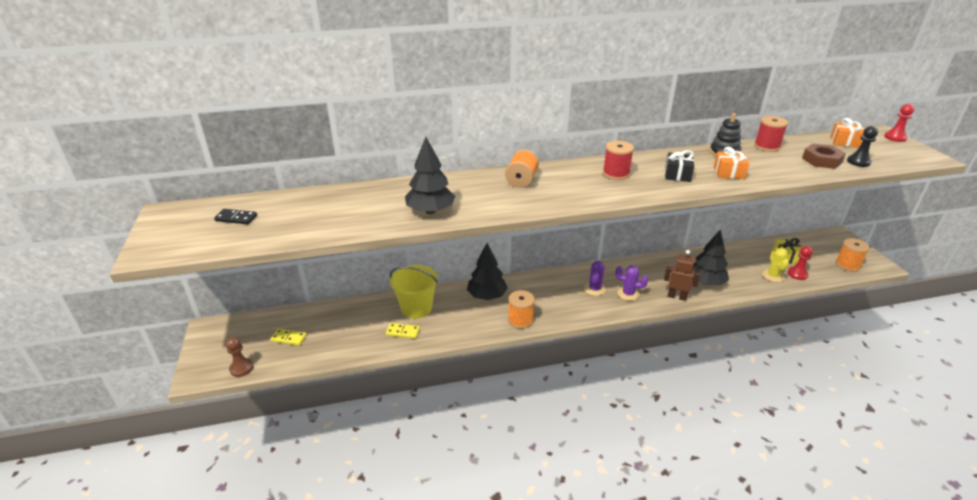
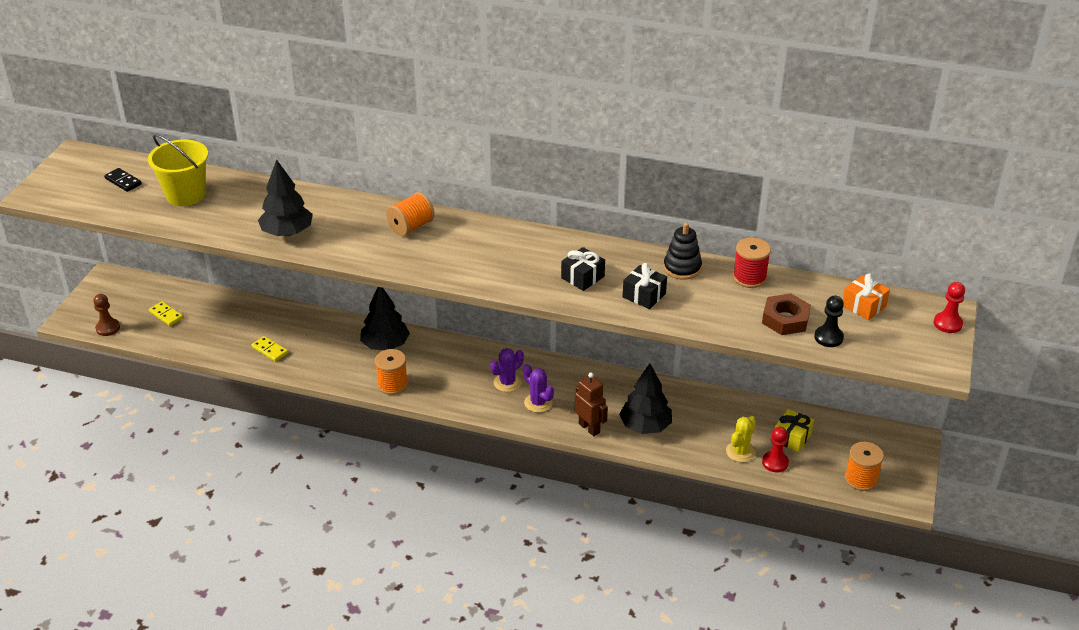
camera: 30 degrees right, 5 degrees up
yellow bucket [390,265,438,319] -> yellow bucket moved to [148,134,208,206]
red spool [603,141,634,180] -> none
orange gift [714,147,749,179] -> black gift [623,263,667,309]

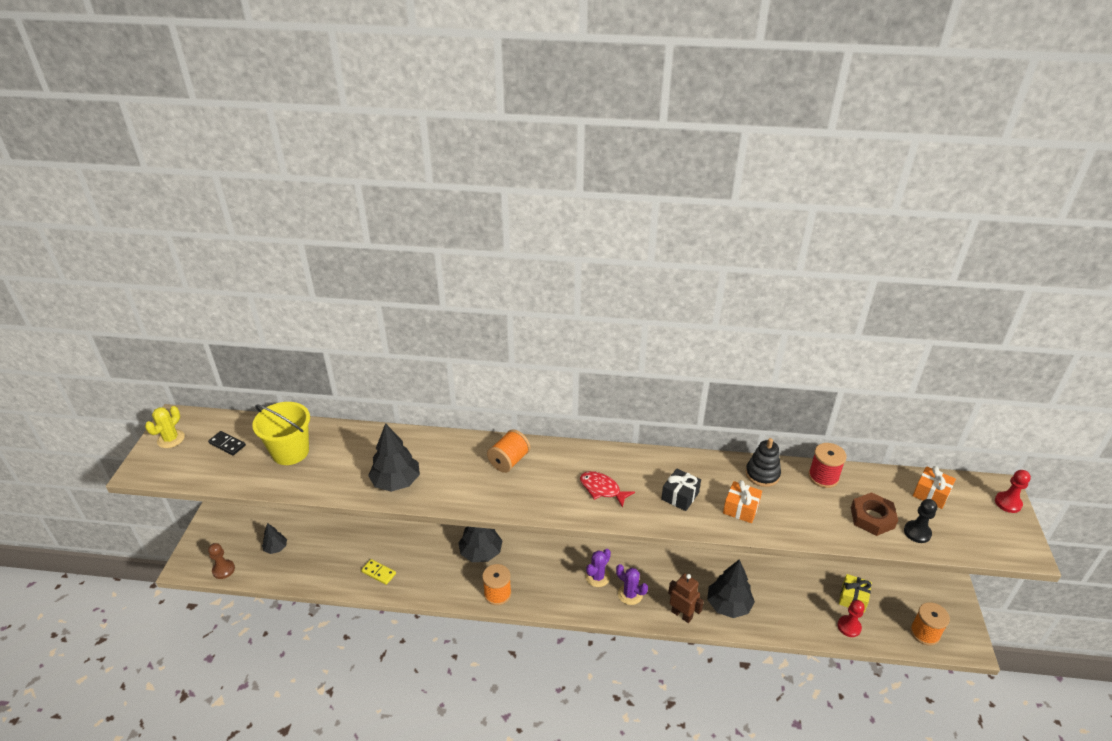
camera: 10 degrees left, 0 degrees up
yellow domino [149,301,183,326] -> black tree [262,523,287,554]
black gift [623,263,667,309] -> orange gift [723,480,762,523]
yellow cactus [726,416,756,462] -> yellow cactus moved to [145,406,185,448]
none -> red fish [580,471,635,508]

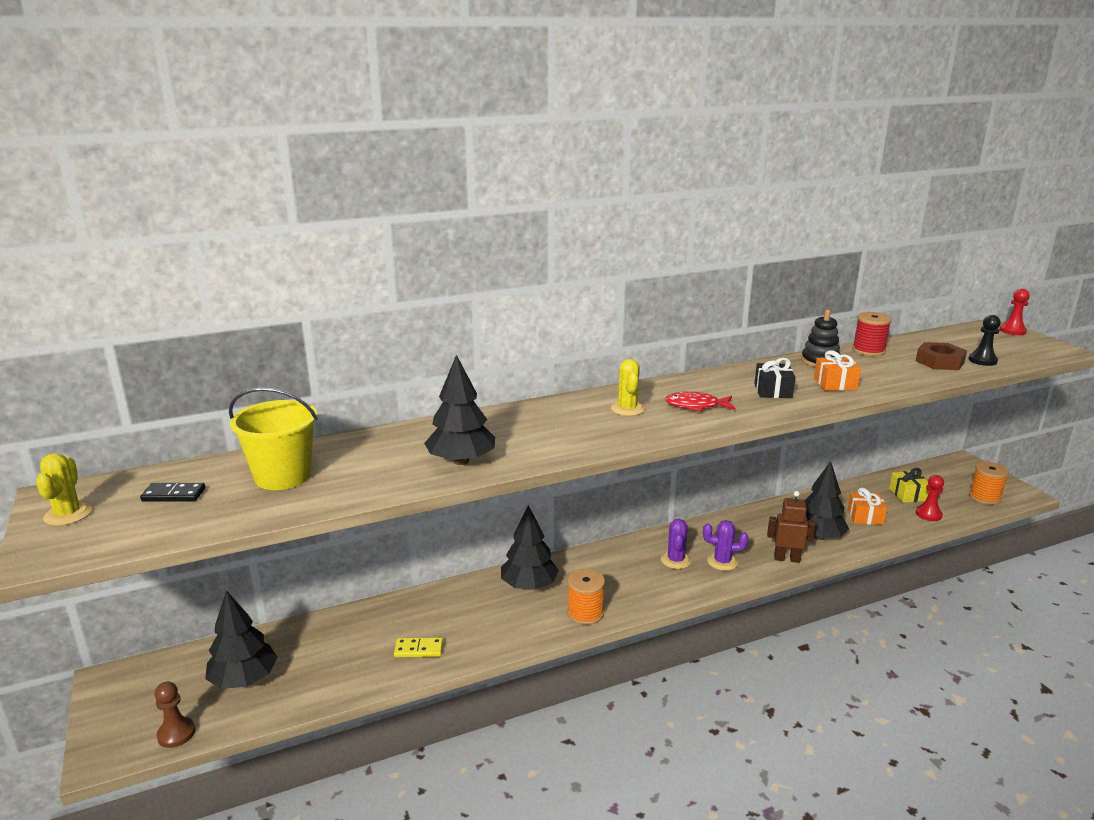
camera: 30 degrees left, 15 degrees down
black tree [262,523,287,554] -> black tree [205,590,277,689], size x1.79
orange spool [487,429,530,473] -> none
orange gift [913,466,956,509] -> orange gift moved to [848,487,887,525]
none -> yellow cactus [611,359,645,416]

